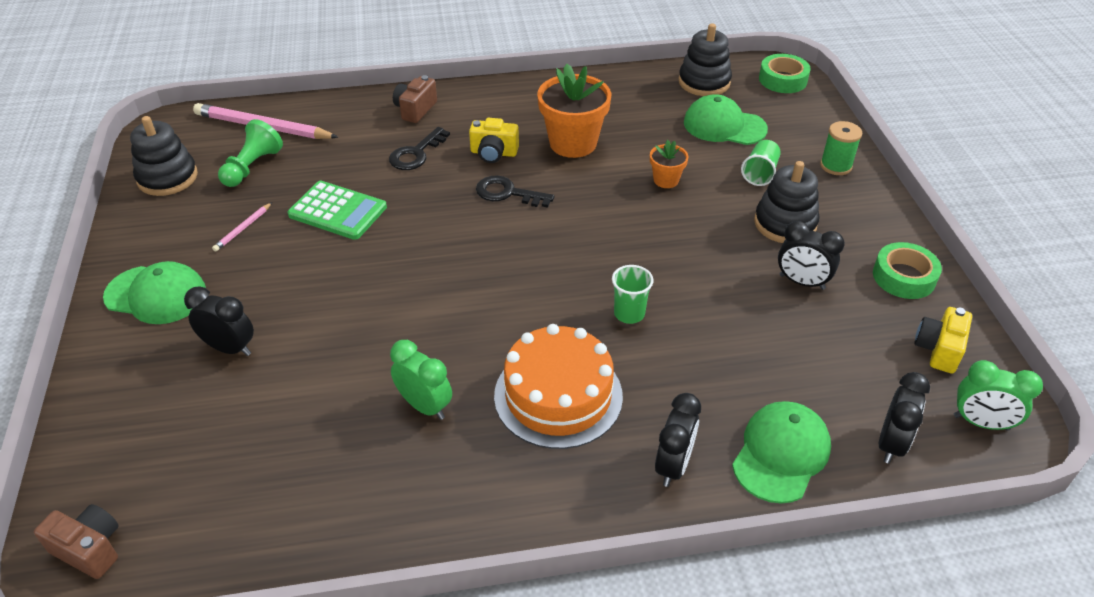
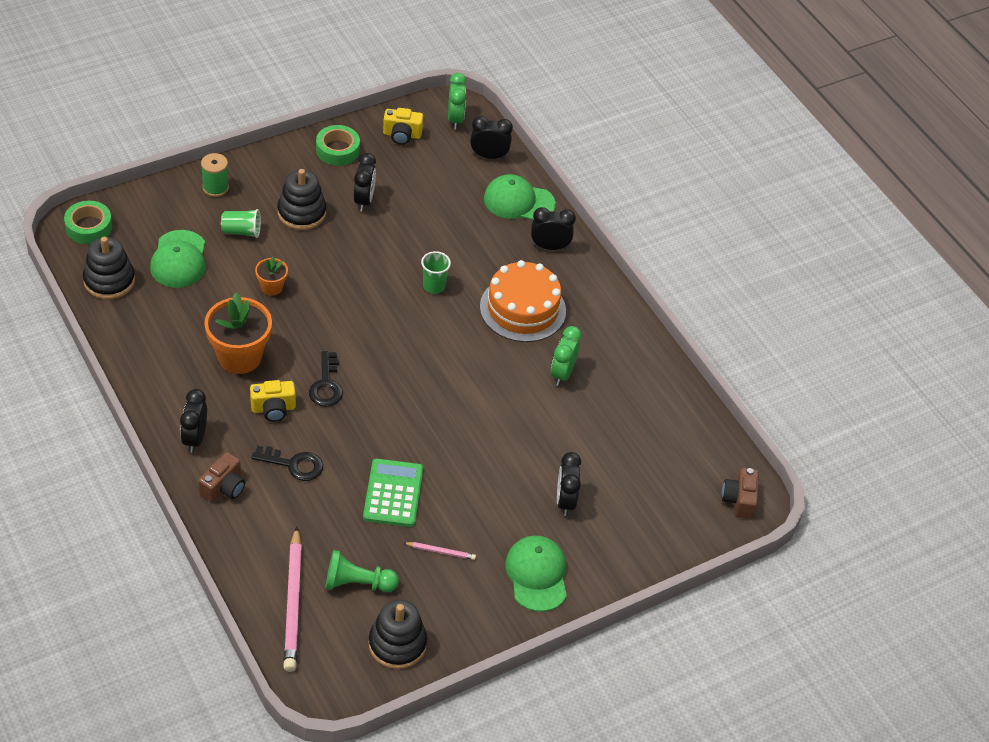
camera: 115 degrees left, 5 degrees up
brown camera [393,75,437,123] -> brown camera turned 60 degrees counterclockwise [198,452,245,503]
yellow camera [469,118,519,163] -> yellow camera turned 90 degrees clockwise [250,380,296,422]
none -> black clock [180,389,207,453]

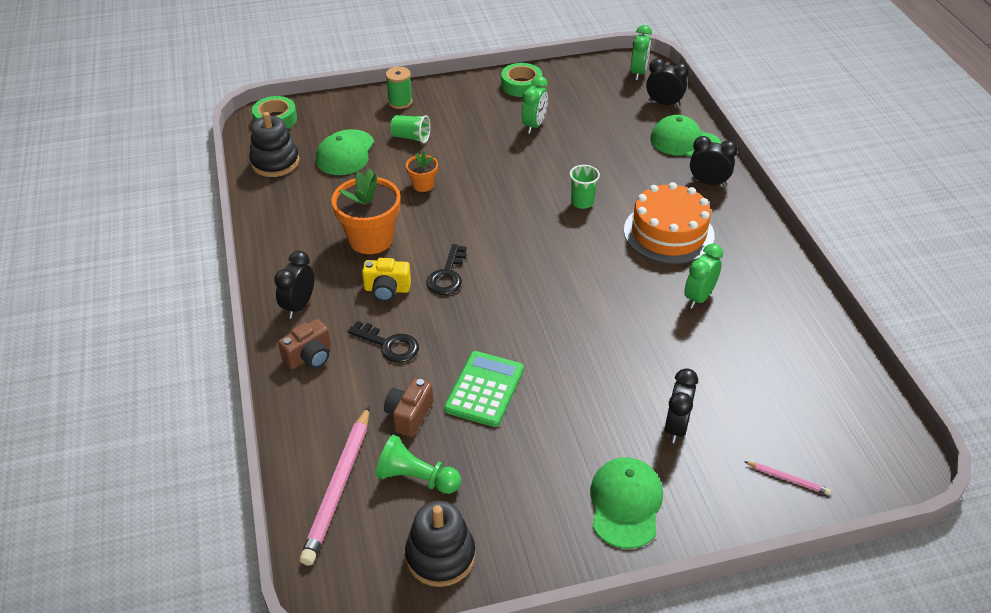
camera: 20 degrees right, 5 degrees down
black stacking toy [278,169,326,230] -> none
black clock [354,153,376,211] -> green clock [521,76,548,134]
yellow camera [383,108,423,145] -> none
pink pencil [403,542,476,560] -> pink pencil moved to [744,461,831,495]
brown camera [722,468,759,519] -> brown camera moved to [384,378,433,437]

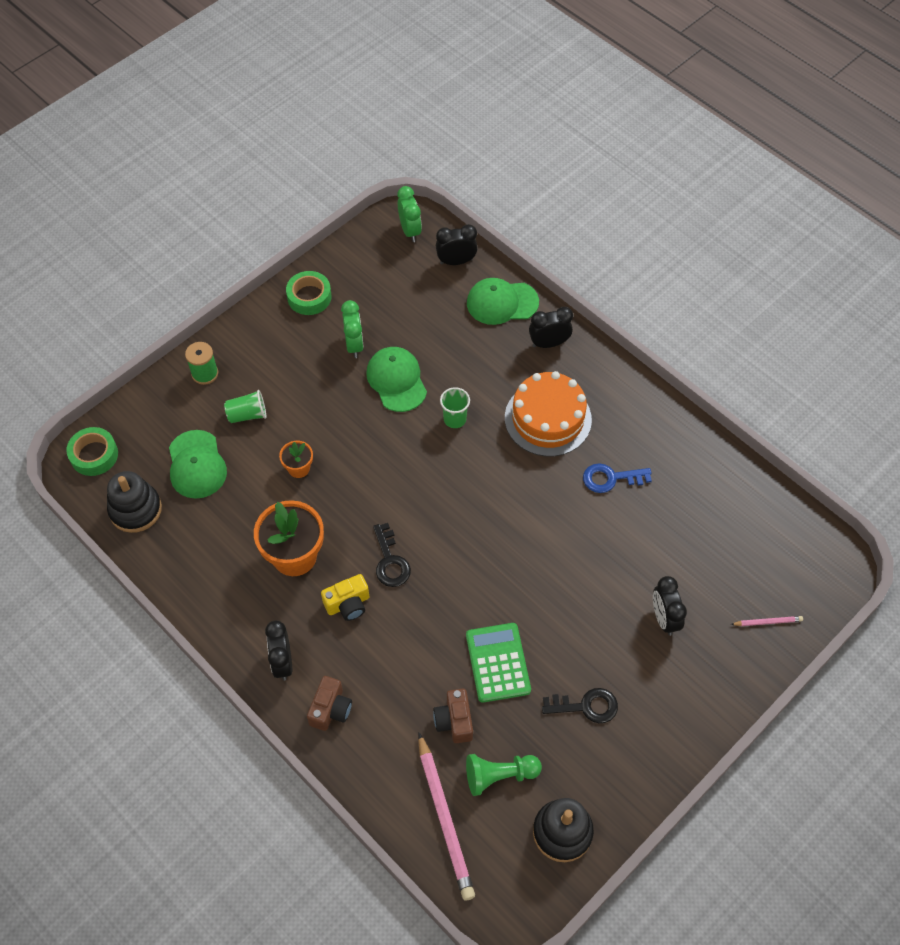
camera: 30 degrees left, 15 degrees up
black key [347,321,419,363] -> black key moved to [542,688,618,723]
green cap [590,457,663,549] -> green cap moved to [366,347,427,412]
green clock [684,244,723,309] -> blue key [583,463,652,493]

